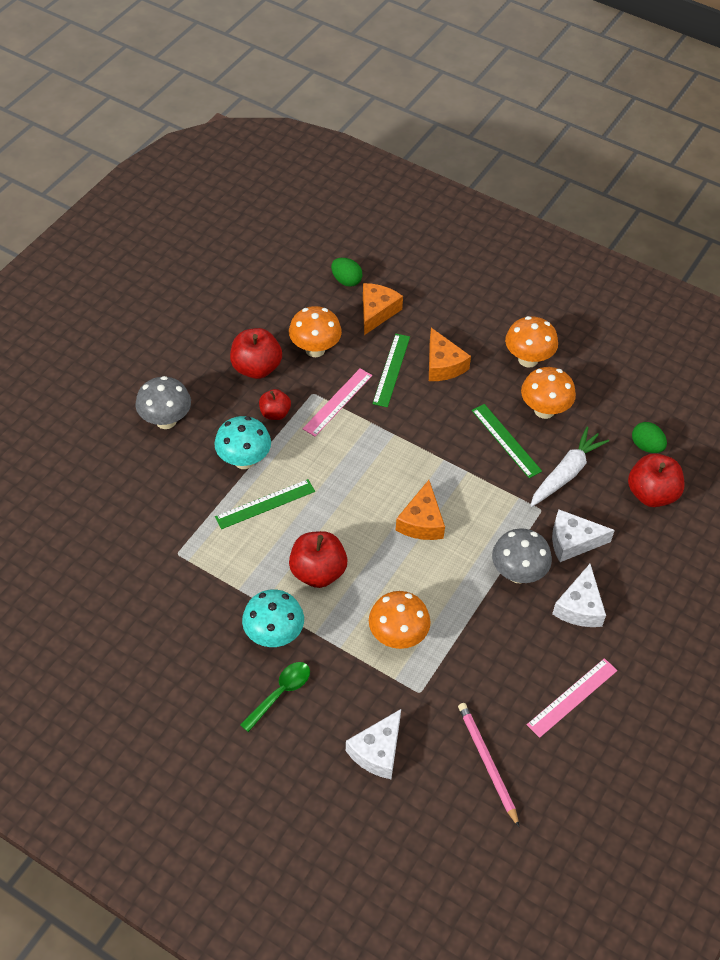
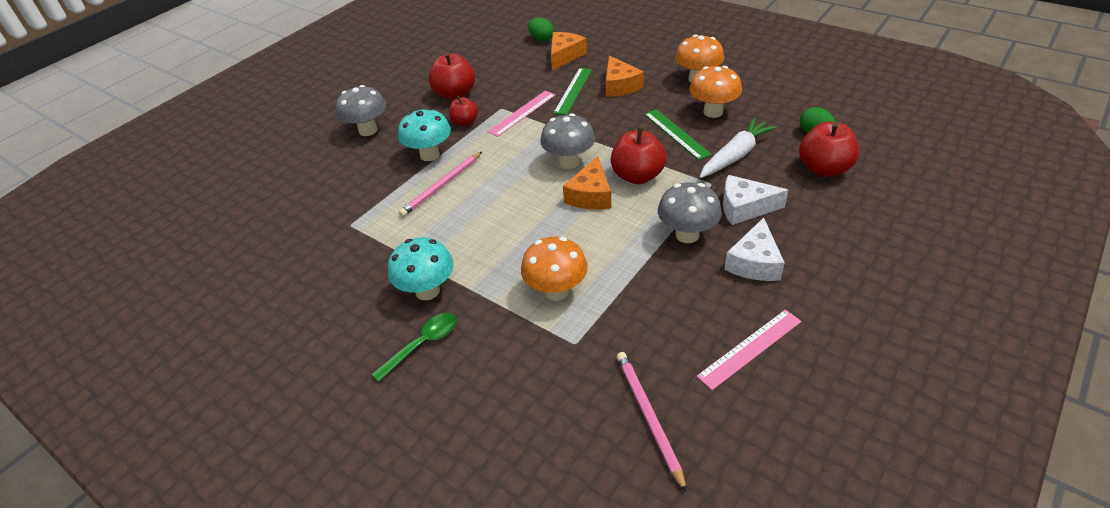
camera: 10 degrees right, 10 degrees down
green ruler [215,479,315,529] -> pink pencil [399,152,482,217]
orange mushroom [289,306,342,357] -> none
red apple [289,531,348,588] -> red apple moved to [611,127,666,184]
white cheese [346,709,401,779] -> none
none -> grey mushroom [540,113,595,169]

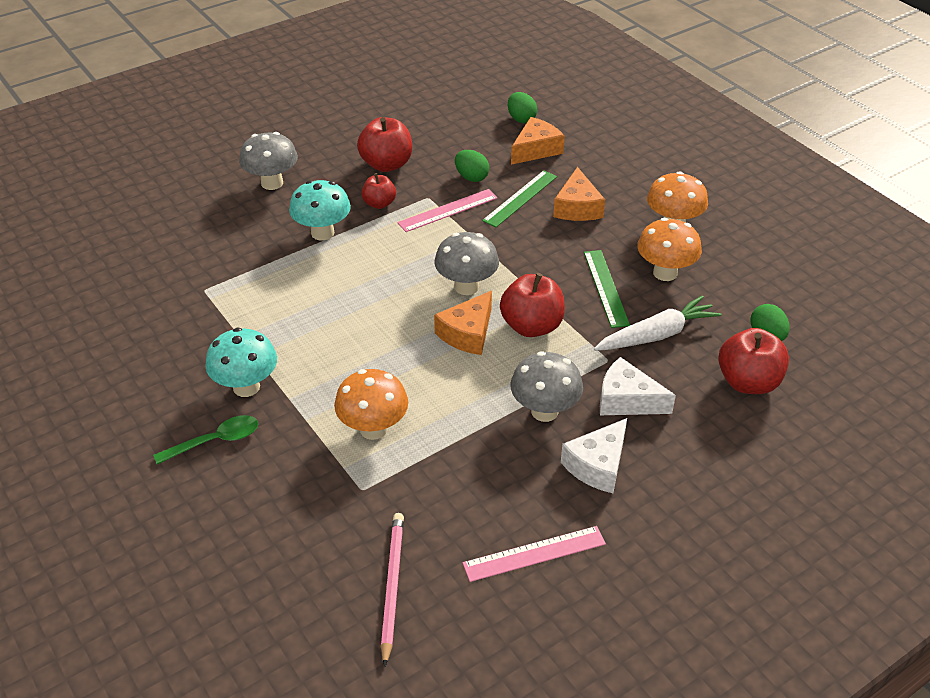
camera: 15 degrees right, 0 degrees up
pink pencil [399,152,482,217] -> none
none -> green egg [455,150,489,182]

